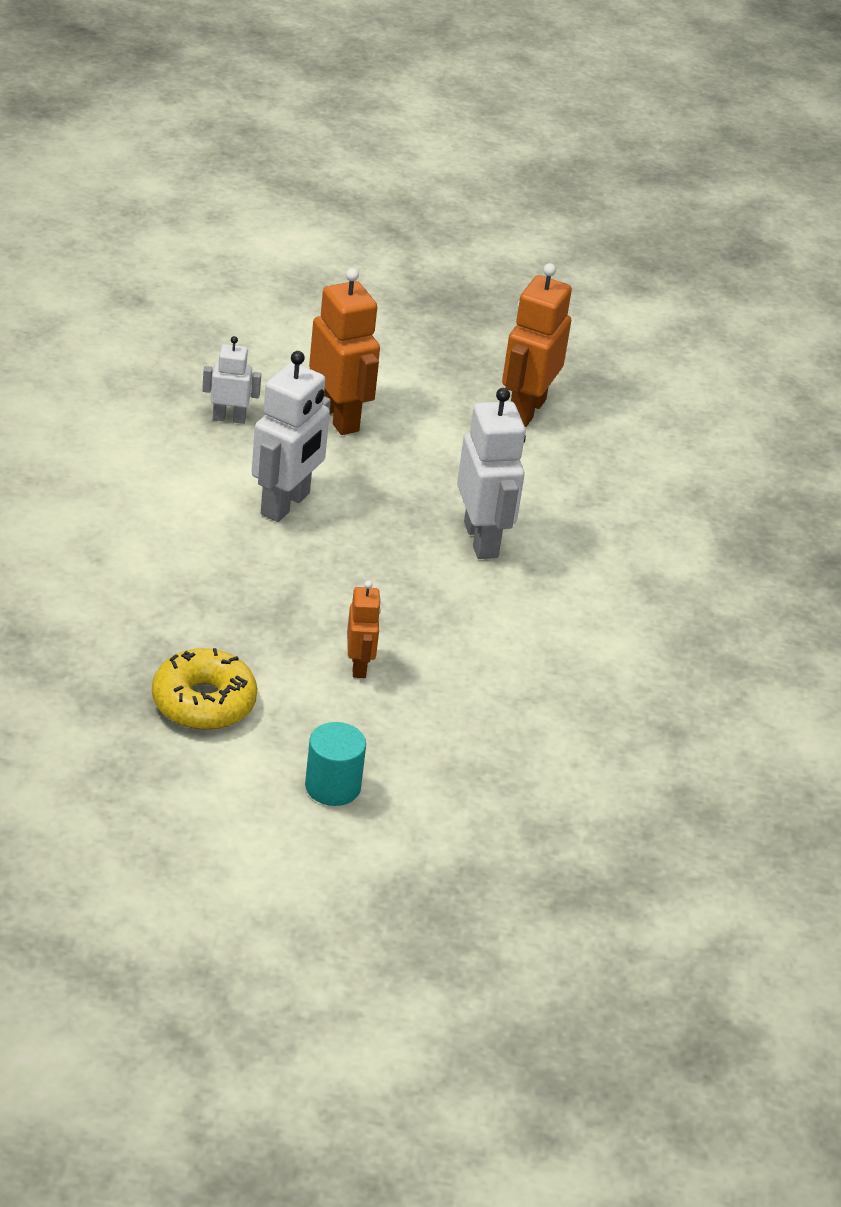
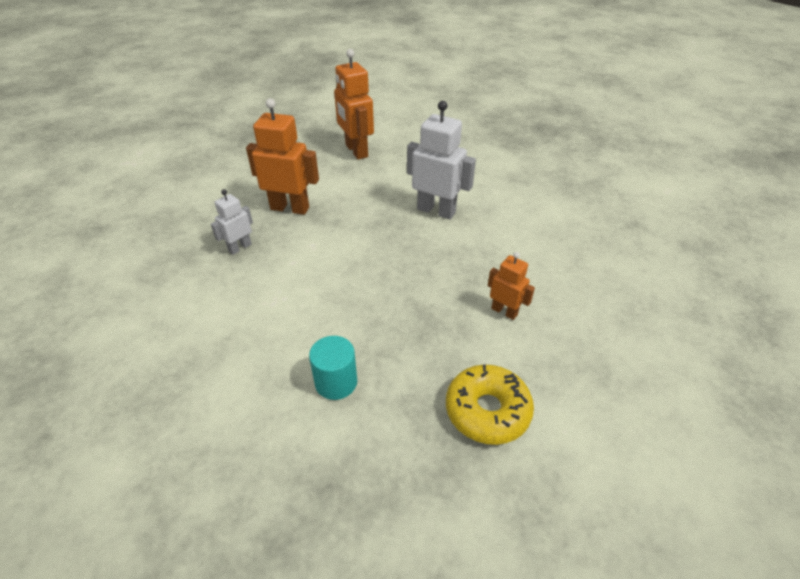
camera: 45 degrees left, 5 degrees up
white robot [252,351,331,522] -> none
turquoise cylinder [305,722,366,806] -> turquoise cylinder moved to [309,336,357,400]

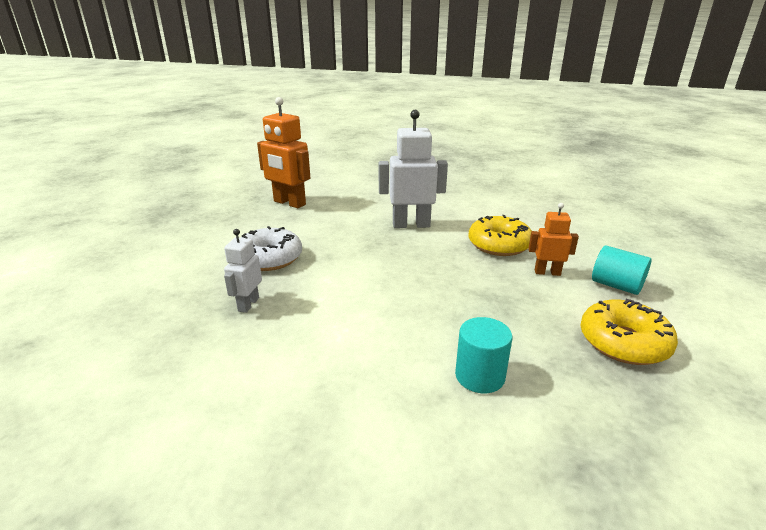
camera: 30 degrees left, 15 degrees down
orange robot [246,98,319,215] -> white donut [241,226,302,271]
none -> yellow donut [469,215,532,256]
none -> turquoise cylinder [592,245,651,295]

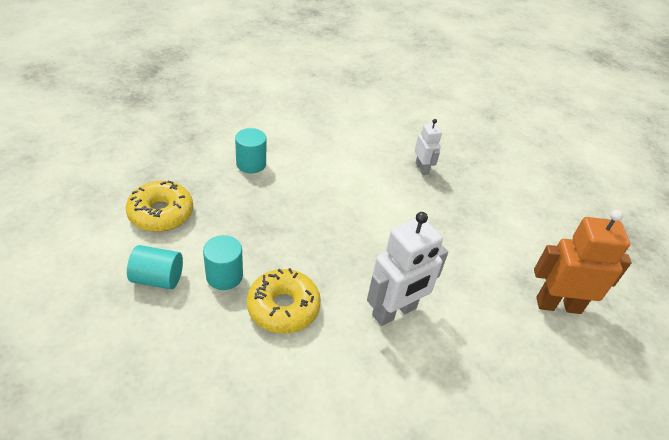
camera: 145 degrees right, 15 degrees up
white donut [241,226,302,271] -> none
orange robot [528,203,579,276] -> turquoise cylinder [203,235,243,290]

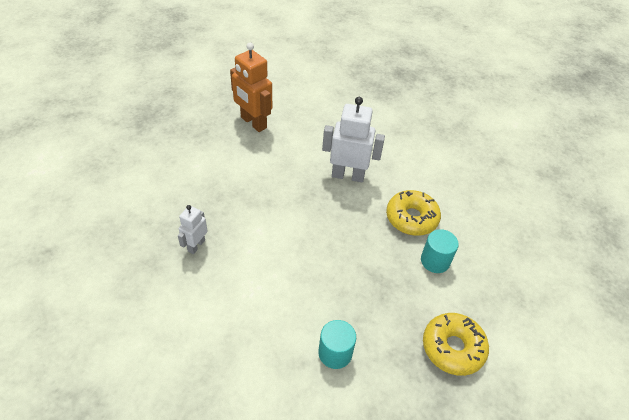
camera: 135 degrees left, 5 degrees up
turquoise cylinder [127,245,183,289] -> none

